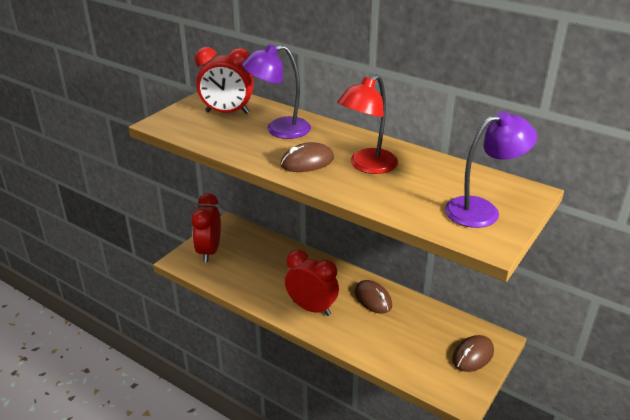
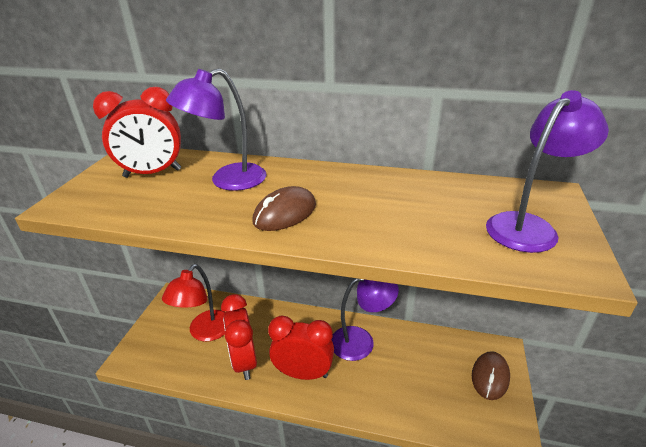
camera: 20 degrees left, 0 degrees up
red clock [191,193,221,262] -> red clock moved to [221,294,257,380]
red lamp [337,74,398,174] -> red lamp moved to [162,264,225,341]
brown mouse [354,280,392,314] -> purple lamp [332,278,399,361]

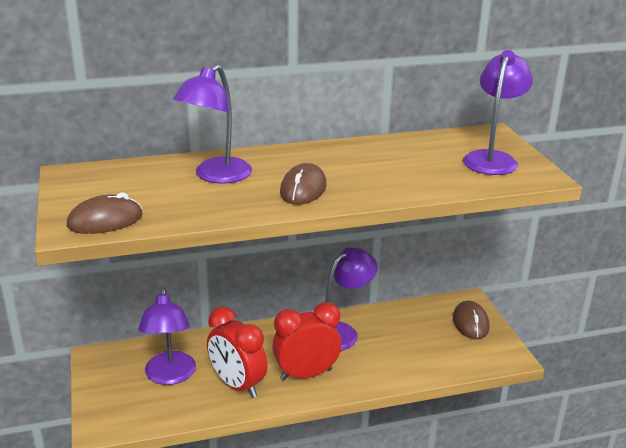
camera: 30 degrees left, 5 degrees down
red clock [93,87,181,178] -> none
red lamp [162,264,225,341] -> purple lamp [138,287,196,385]
none -> brown mouse [67,193,143,234]

